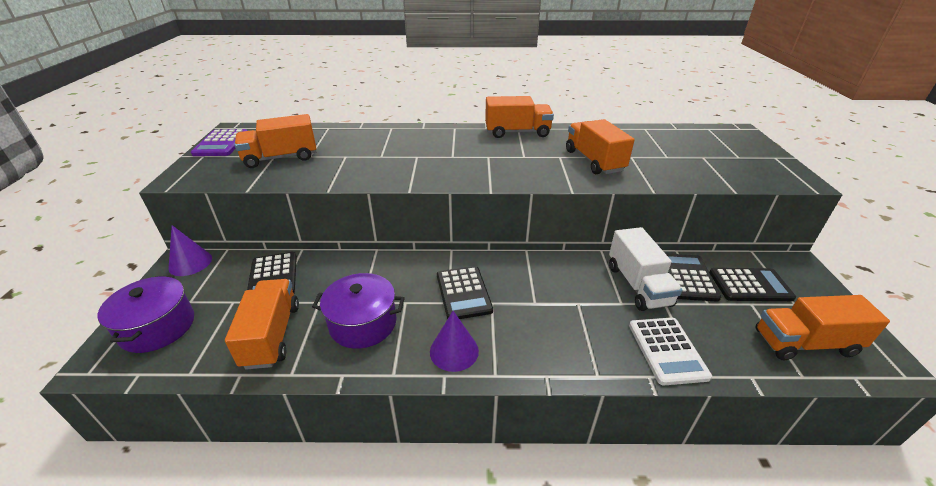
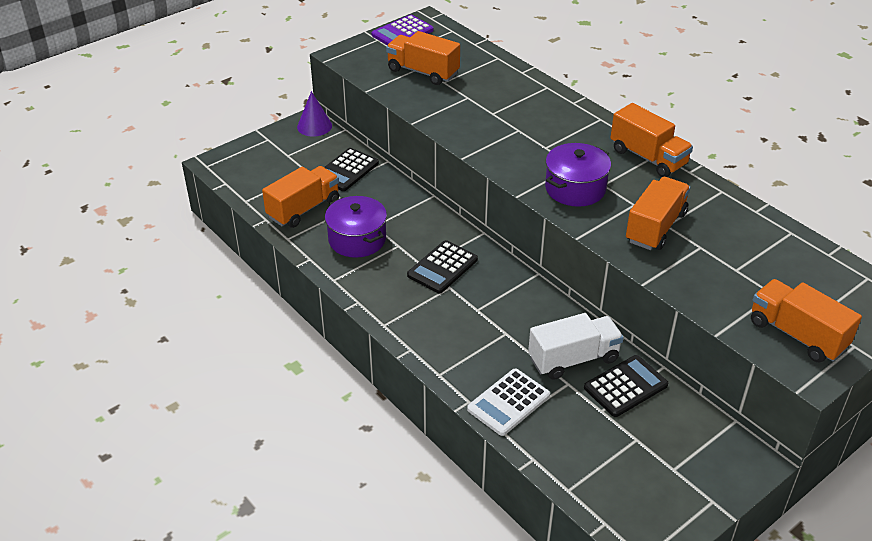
camera: 50 degrees right, 5 degrees up
purple pot [98,275,194,353] -> purple pot moved to [545,143,611,207]
purple cone [430,311,479,372] -> none
white truck [609,227,682,311] -> white truck turned 150 degrees counterclockwise [528,313,624,380]
black calculator [709,268,796,301] -> none
orange truck [755,295,890,361] -> orange truck moved to [751,279,862,362]

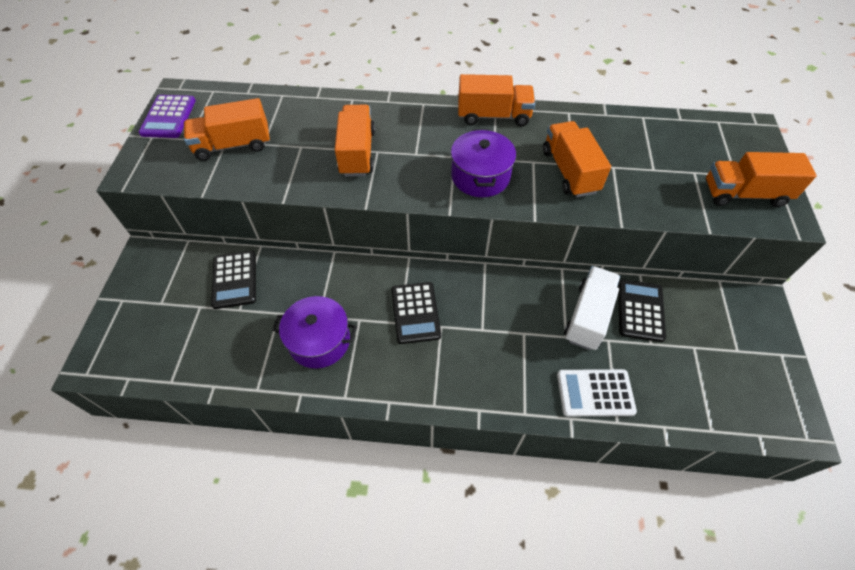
camera: 45 degrees left, 15 degrees up
orange truck [262,166,339,228] -> orange truck moved to [335,105,375,177]
purple cone [297,91,332,137] -> none
white calculator [467,369,550,436] -> white calculator turned 90 degrees clockwise [557,369,637,417]

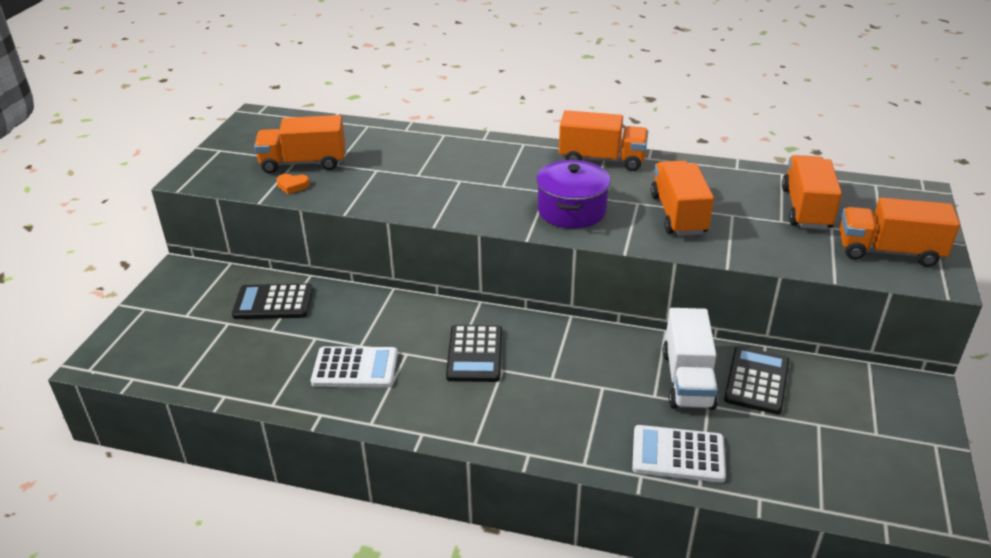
camera: 10 degrees right, 20 degrees down
purple calculator [139,95,196,138] -> none
black calculator [211,251,256,309] -> black calculator turned 90 degrees clockwise [232,284,313,319]
purple pot [272,296,357,368] -> white calculator [311,346,398,388]
orange truck [335,105,375,177] -> orange truck moved to [782,155,842,230]
white truck [564,266,620,350] -> white truck turned 150 degrees clockwise [663,308,718,410]
none -> orange heart [276,174,310,194]

